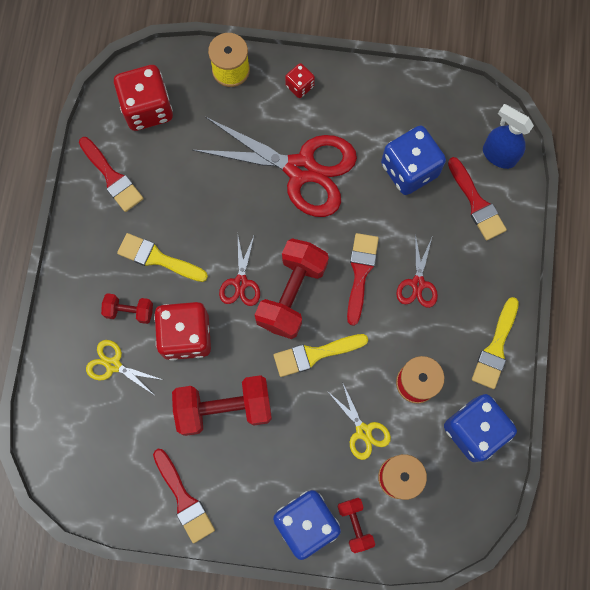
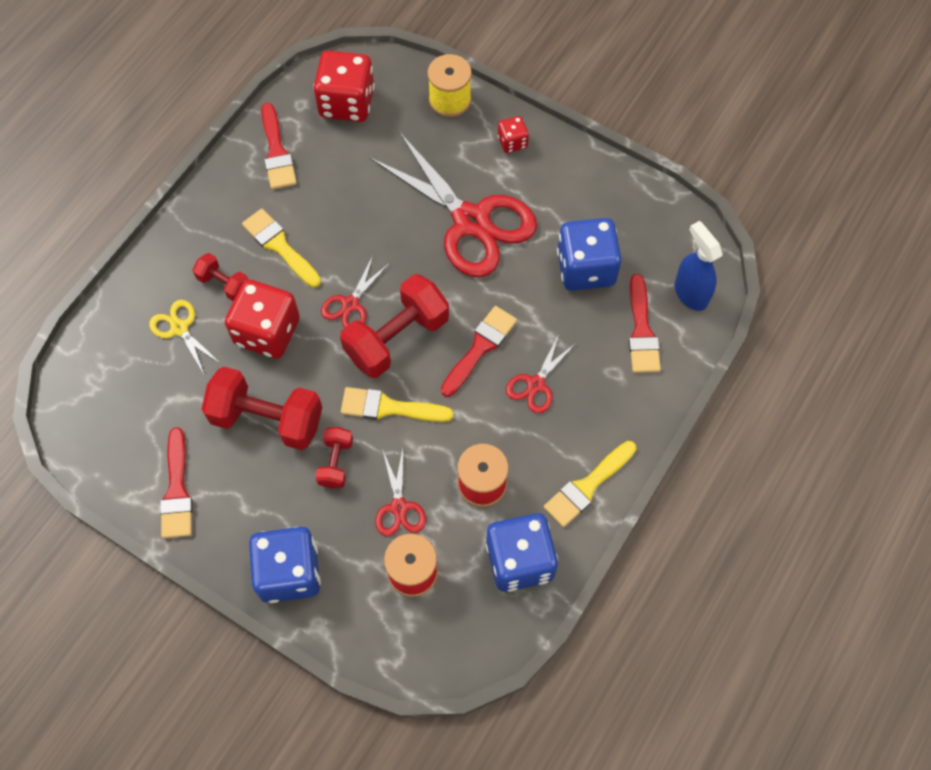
camera: 25 degrees right, 10 degrees down
yellow scissors [328,382,391,460] -> red scissors [375,449,426,536]
red dumbbell [337,498,375,553] -> red dumbbell moved to [315,427,353,489]

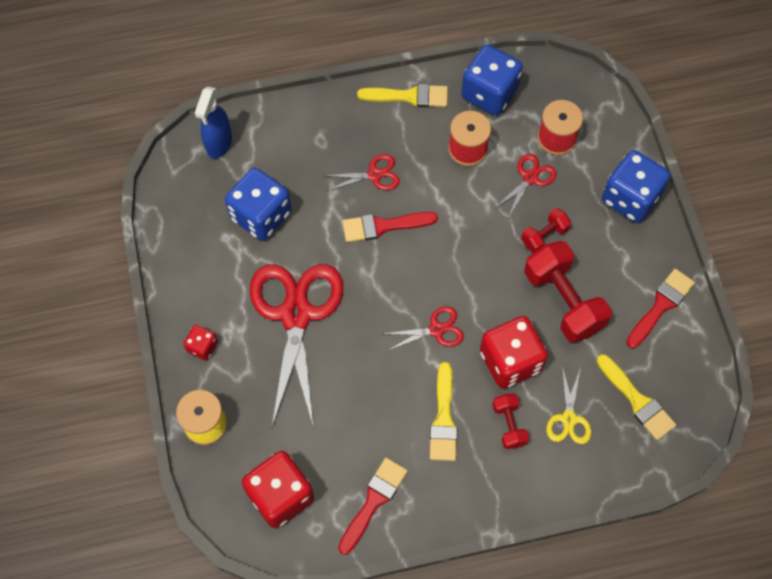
camera: 135 degrees left, 0 degrees up
red dumbbell [340,274,449,378] -> none
yellow brush [341,387,453,422] -> yellow brush moved to [597,354,676,440]
red brush [629,274,661,373] -> none

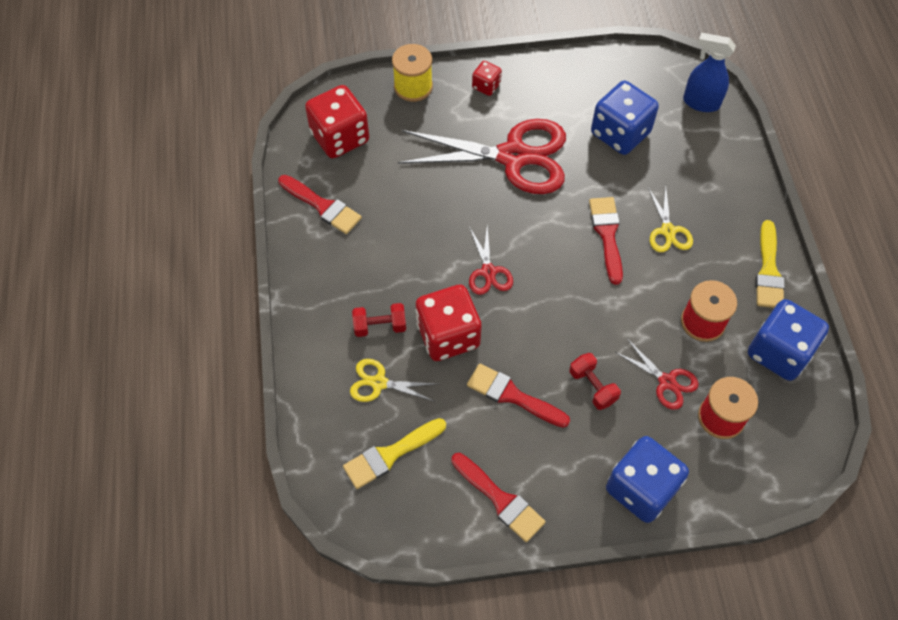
camera: 95 degrees right, 5 degrees down
red scissors [323,154,400,191] -> yellow scissors [648,186,693,252]
yellow brush [430,362,458,461] -> none
red dumbbell [524,241,612,343] -> red brush [467,363,570,428]

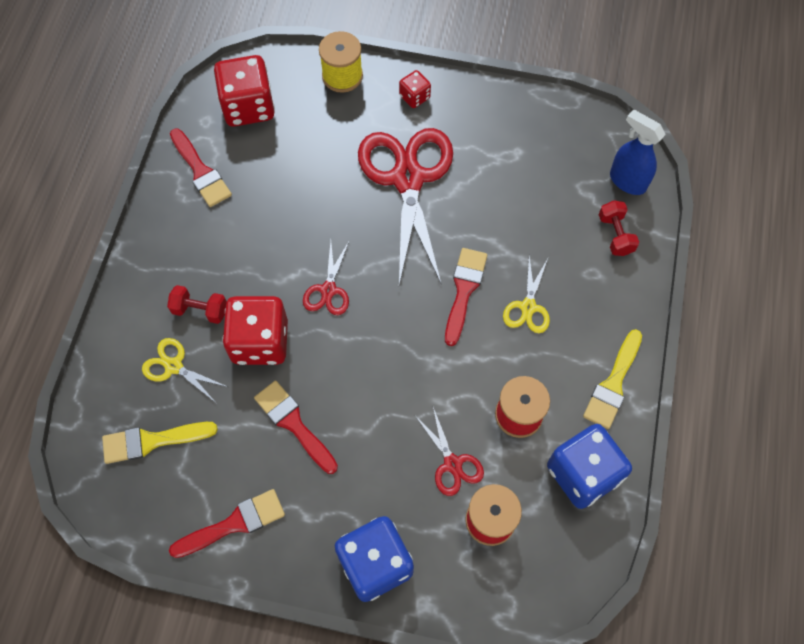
camera: 20 degrees right, 5 degrees up
red scissors [398,119,566,194] -> red scissors turned 120 degrees counterclockwise [358,128,453,285]
red brush [452,453,546,542] -> red brush turned 90 degrees counterclockwise [169,489,285,558]
red dumbbell [569,353,621,410] -> red dumbbell moved to [598,200,639,256]
blue dice [591,81,659,155] -> none

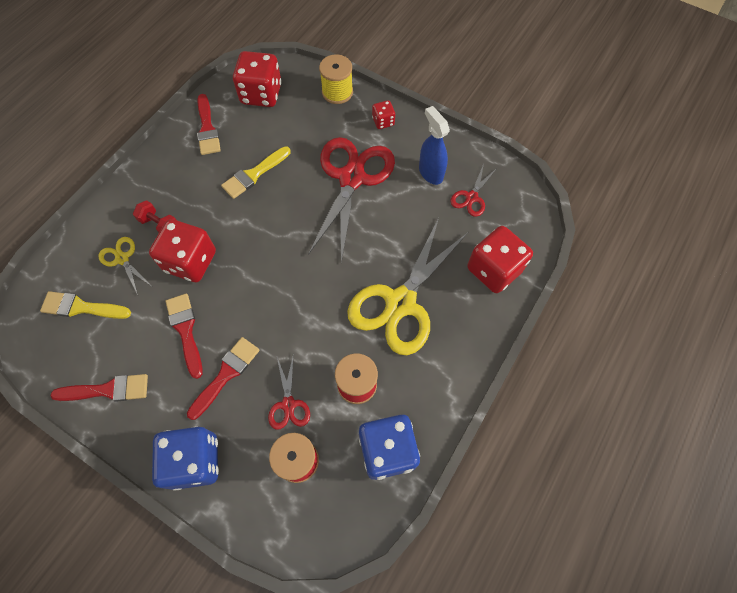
camera: 20 degrees right, 0 degrees up
red scissors [303,241,349,315] -> red scissors moved to [450,164,497,217]
red brush [445,248,487,346] -> red brush moved to [187,337,260,420]
yellow scissors [503,256,550,333] -> yellow scissors [347,218,468,355], size x2.20
yellow brush [583,329,642,429] -> yellow brush moved to [221,146,291,199]
red dumbbell [598,200,639,256] -> red dice [467,226,533,293]
blue spray bottle [610,109,666,195] -> blue spray bottle moved to [419,106,450,185]

